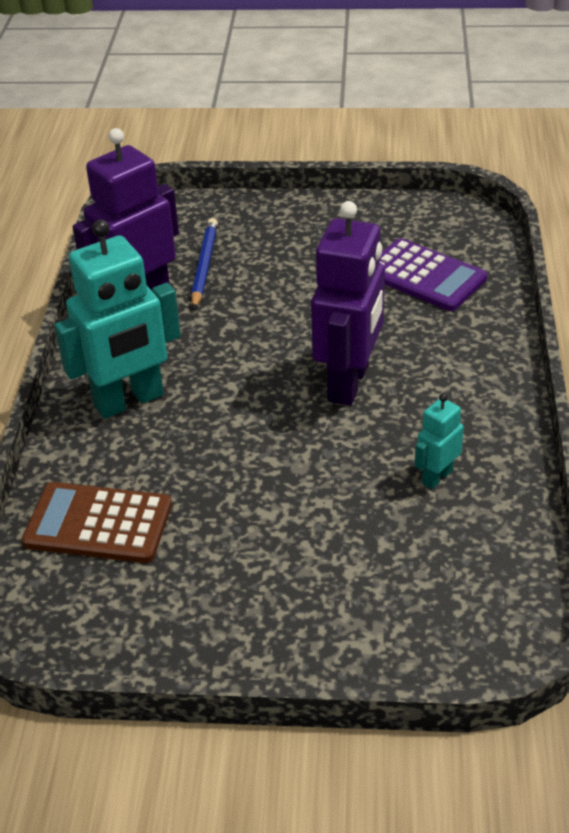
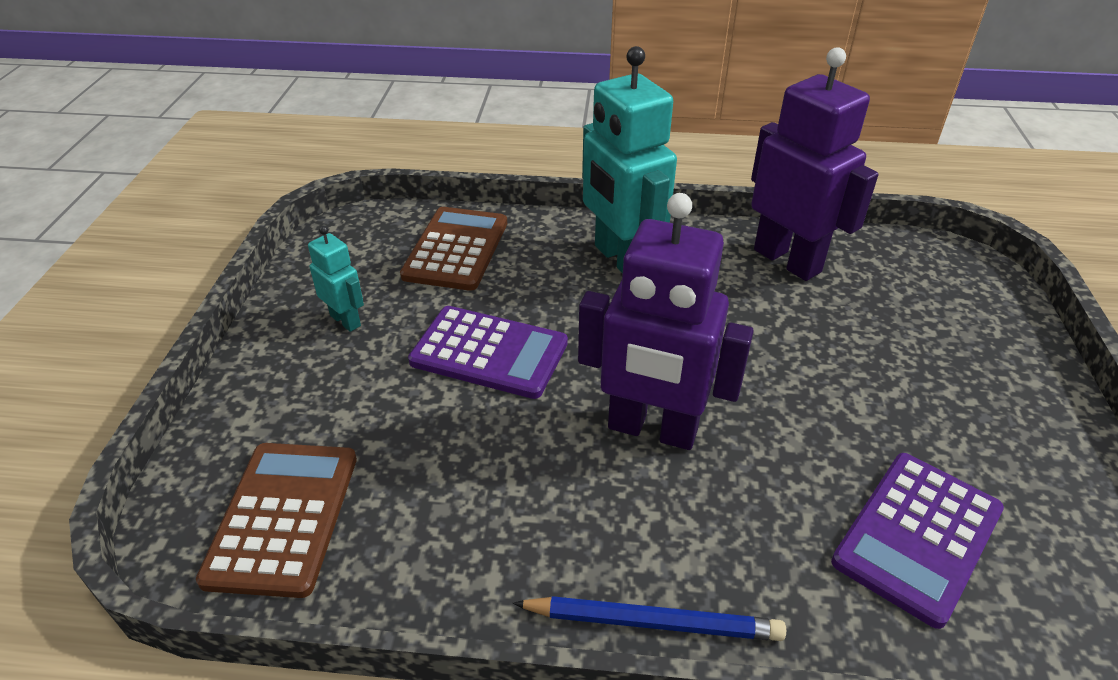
camera: 90 degrees right, 0 degrees up
blue pencil [191,218,218,309] -> blue pencil moved to [512,596,786,641]
turquoise robot [415,393,464,489] -> turquoise robot moved to [308,226,364,332]
none -> brown calculator [196,443,357,598]
none -> purple calculator [408,306,568,399]

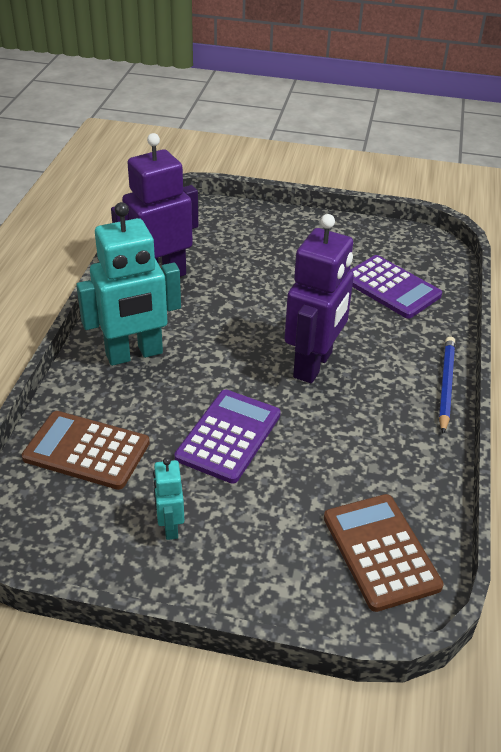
camera: 85 degrees left, 0 degrees up
brown calculator [196,443,357,598] -> brown calculator turned 60 degrees clockwise [324,494,444,612]
turquoise robot [308,226,364,332] -> turquoise robot turned 60 degrees counterclockwise [153,457,184,540]

